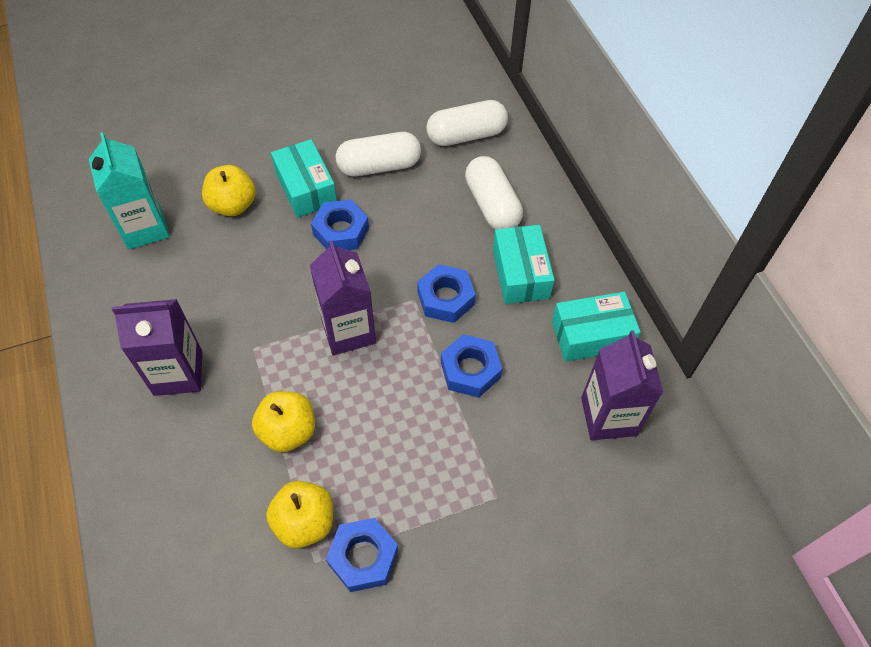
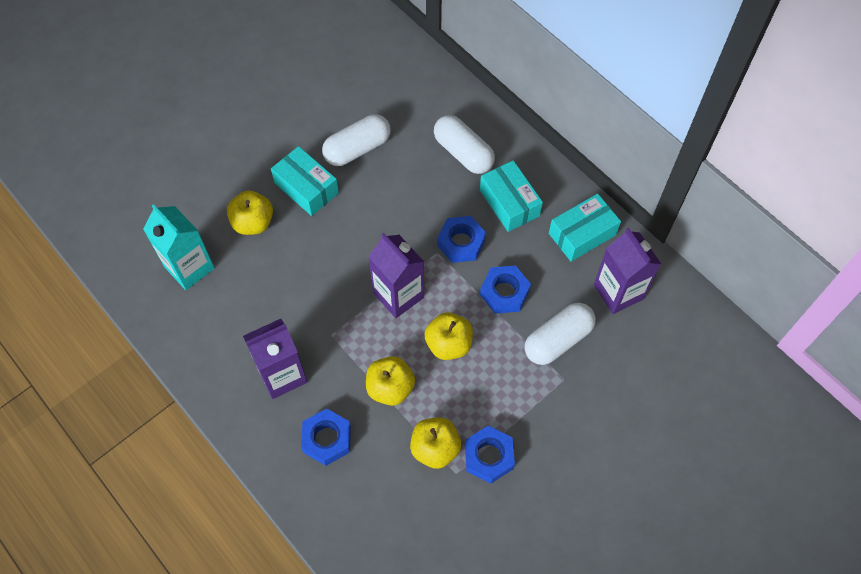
camera: 20 degrees left, 5 degrees up
blue nut [311,199,369,250] -> blue nut moved to [301,408,351,466]
white capsule [426,100,508,146] -> white capsule moved to [525,303,596,365]
none -> yellow apple [424,312,473,360]

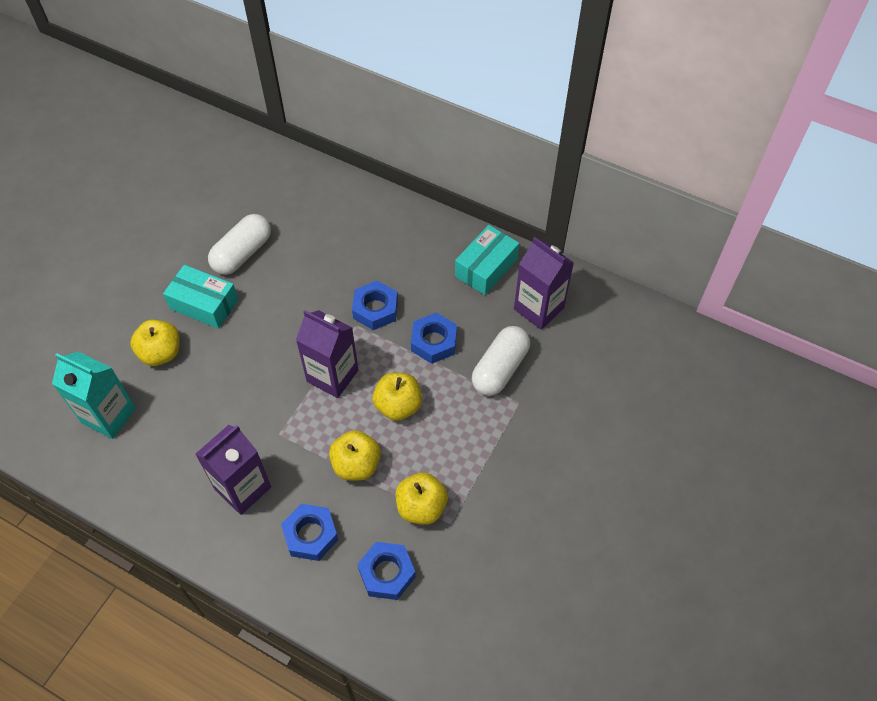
camera: 20 degrees left, 5 degrees down
white capsule [434,115,495,174] -> none
blue nut [465,426,515,483] -> blue nut moved to [357,542,416,600]
turquoise box [480,160,543,232] -> none

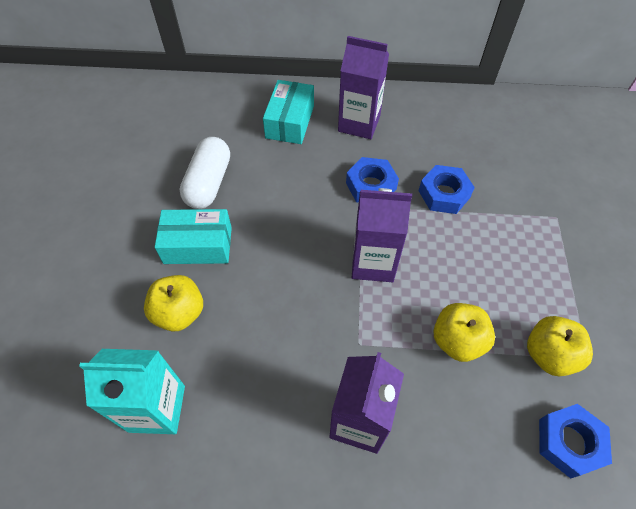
camera: 25 degrees left, 0 degrees up
blue nut [281,504,338,561] -> none
yellow apple [373,373,422,421] -> none
turquoise box [455,225,519,295] -> turquoise box moved to [263,80,314,144]
white capsule [472,326,530,396] -> none
purple carton [514,237,574,330] -> purple carton moved to [338,36,389,139]

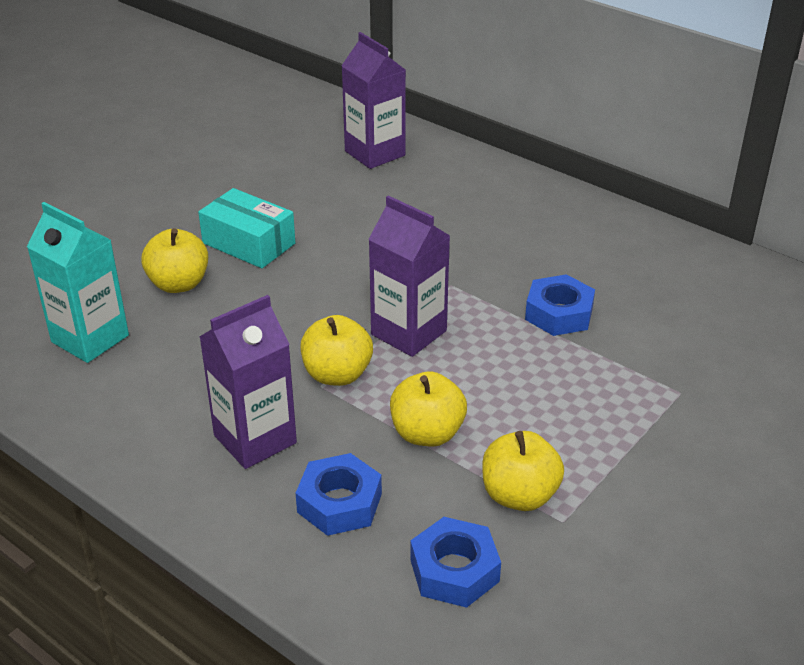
camera: 35 degrees right, 20 degrees down
white capsule [180,137,230,209] -> none
turquoise box [263,80,314,144] -> none
purple carton [338,36,389,139] -> purple carton moved to [342,32,406,169]
blue nut [346,157,399,202] -> blue nut moved to [296,453,382,536]
none -> yellow apple [301,315,373,386]

